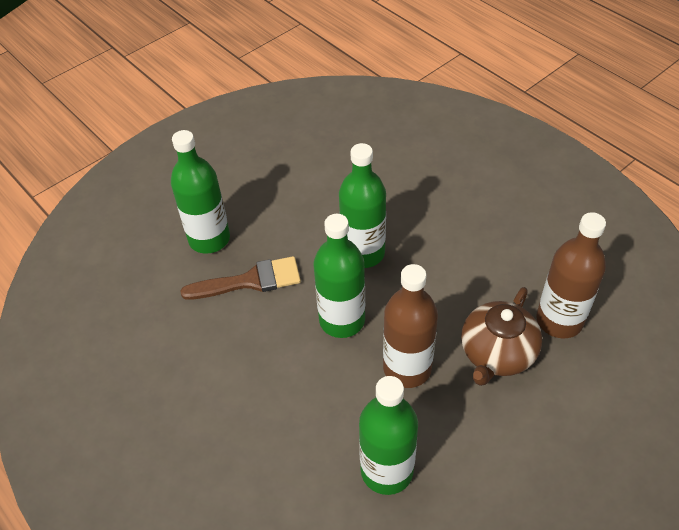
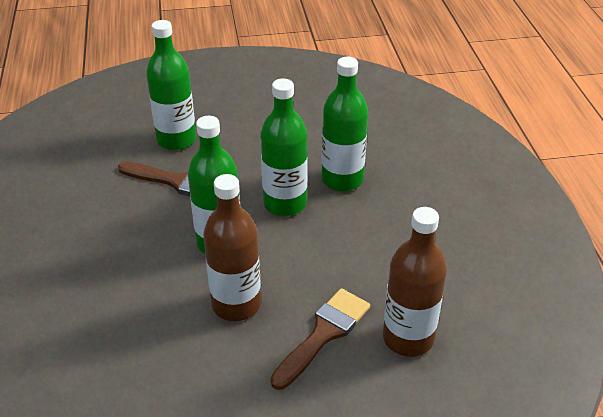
camera: 30 degrees right, 10 degrees down
green bottle [359,376,418,495] -> green bottle moved to [322,57,368,192]
brown teapot [461,287,542,386] -> brown brush [270,288,370,390]

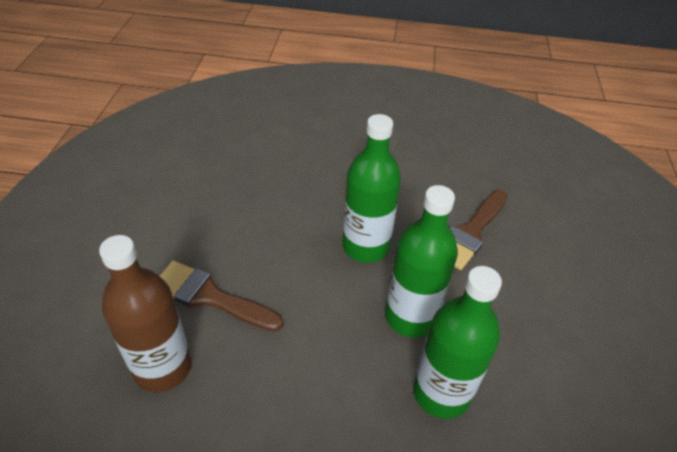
camera: 105 degrees right, 5 degrees up
green bottle [146,20,196,150] -> none
brown bottle [203,174,261,321] -> none
brown brush [270,288,370,390] -> brown brush turned 150 degrees clockwise [160,261,283,332]

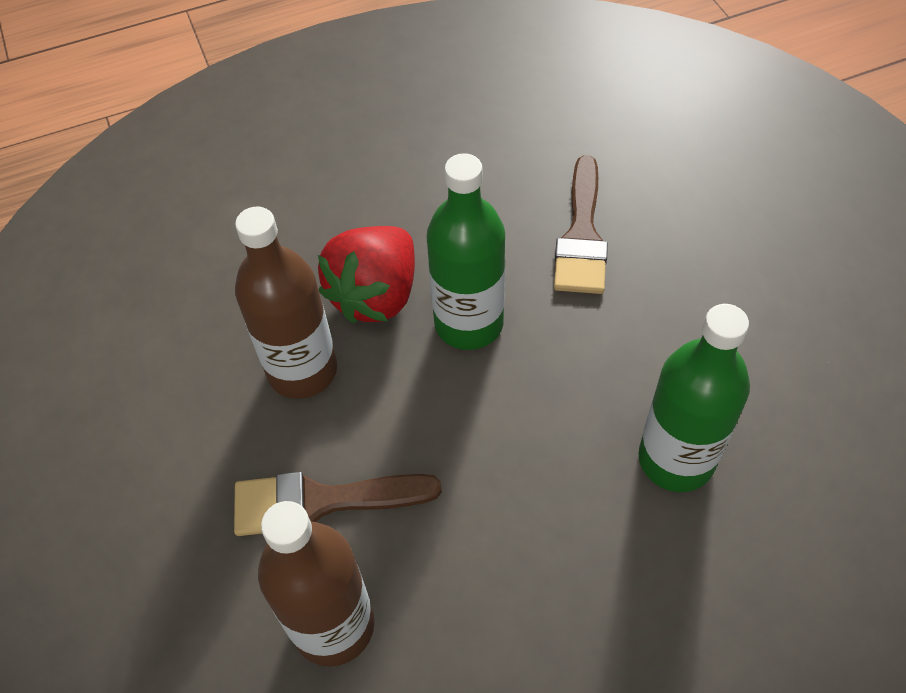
camera: 25 degrees left, 10 degrees up
green bottle [385,185,458,338] -> none
none -> brown bottle [235,207,337,399]
none -> red strawberry [318,226,415,323]

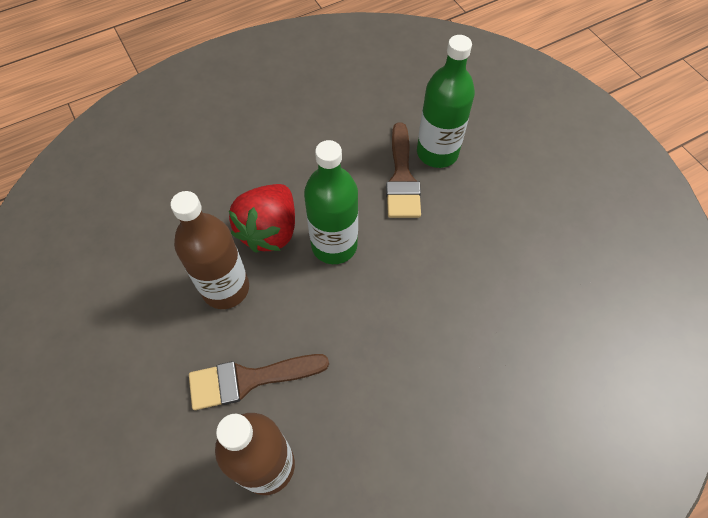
camera: 10 degrees left, 5 degrees up
green bottle [638,304,750,492] -> green bottle moved to [417,35,475,168]

